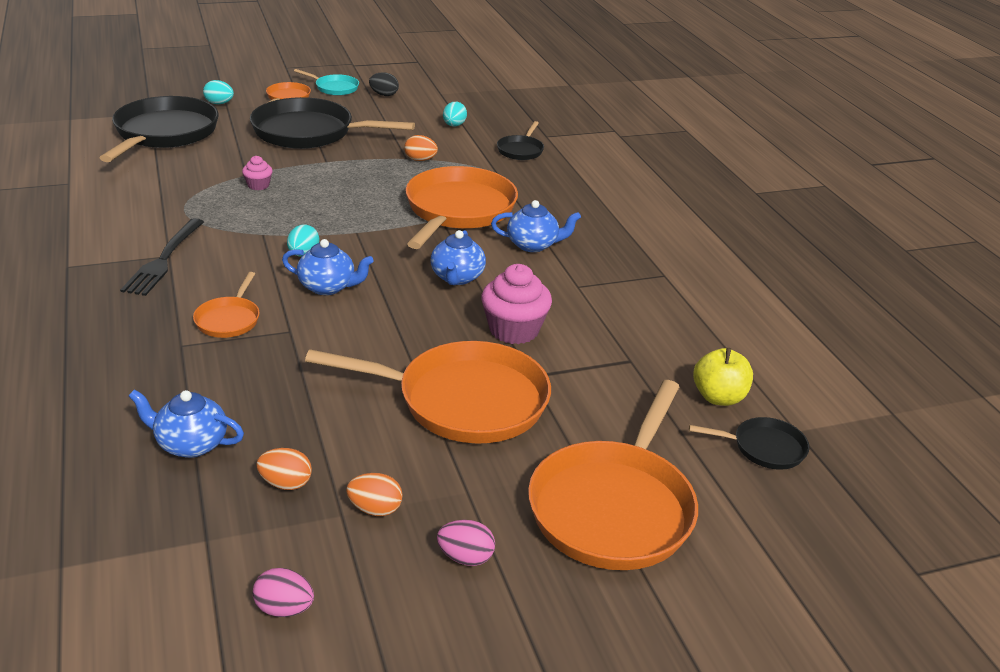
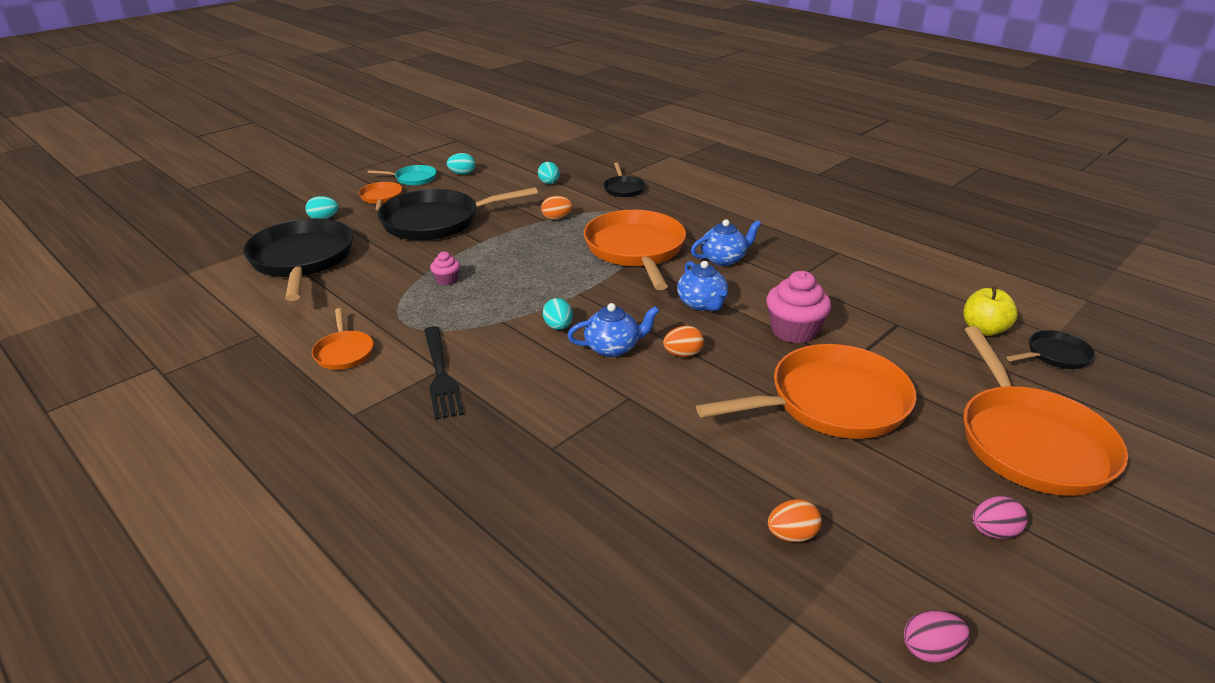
camera: 25 degrees left, 0 degrees up
blue teapot [129,390,244,458] -> none
orange pan [193,272,260,338] -> orange pan moved to [312,308,373,370]
orange egg [346,473,403,516] -> orange egg moved to [663,326,704,357]
black egg [369,72,399,96] -> turquoise egg [447,153,475,175]

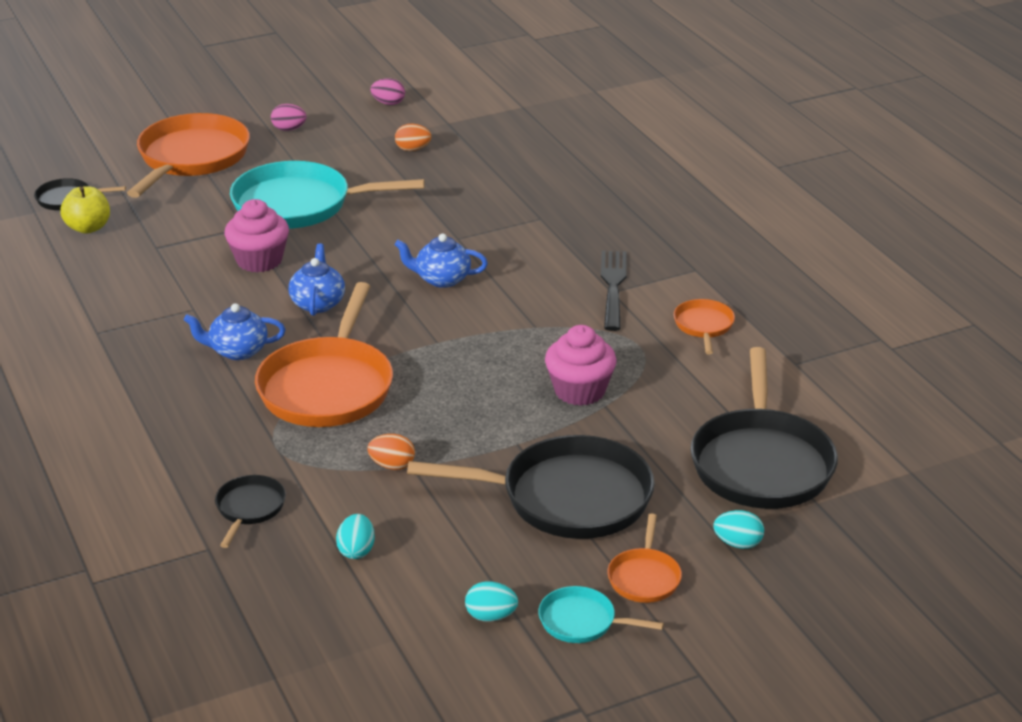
camera: 160 degrees left, 0 degrees up
pink cupcake [430,252,460,285] -> pink cupcake [545,325,617,406], size x1.93
turquoise egg [543,298,573,330] -> none
orange egg [663,326,704,357] -> none
orange pan [696,344,916,439] -> turquoise pan [230,161,425,229]

